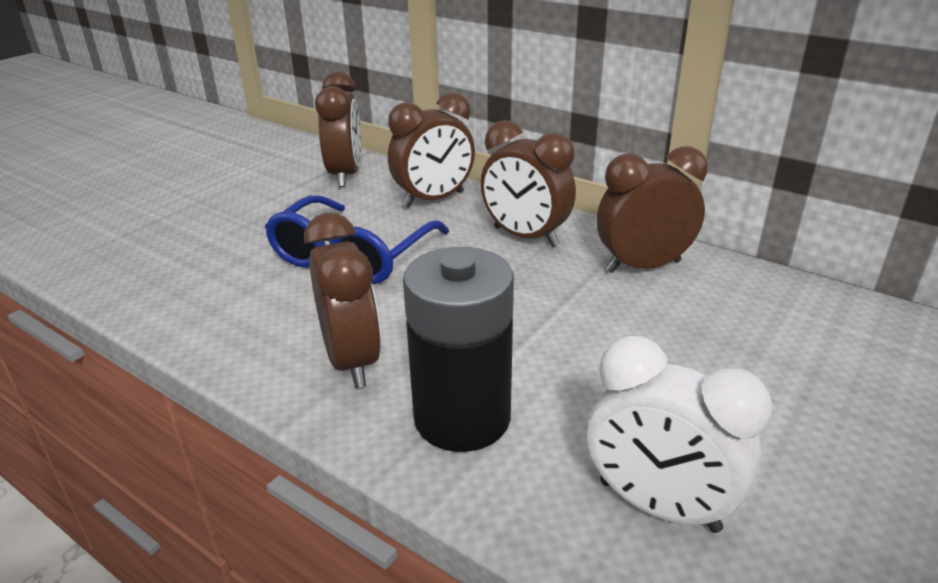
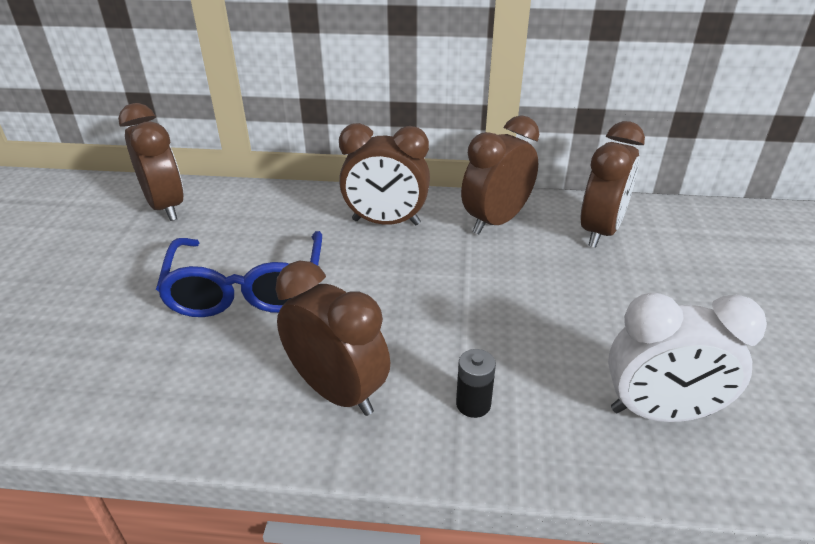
camera: 30 degrees left, 5 degrees up
brown clock [388,92,475,208] -> brown clock moved to [581,121,645,248]
black battery [403,247,514,452] -> black battery [456,349,496,418], size x0.40

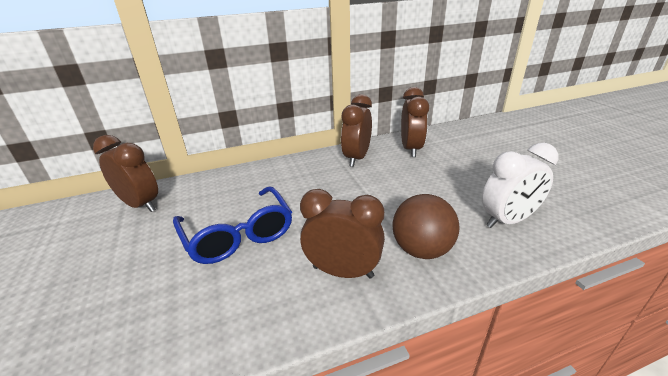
camera: 25 degrees left, 5 degrees down
brown clock [339,123,430,225] -> none
black battery [456,349,496,418] -> brown ball [392,194,459,259]

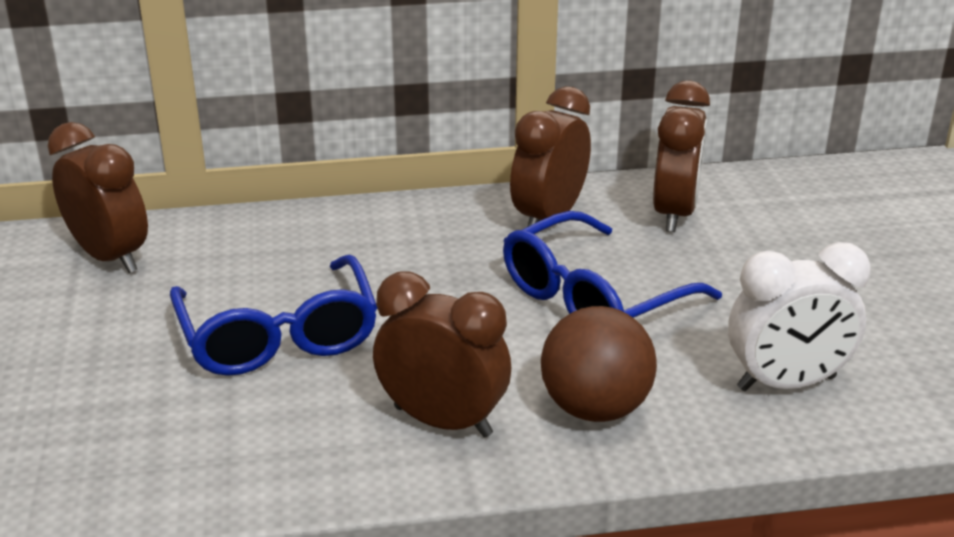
camera: 10 degrees right, 0 degrees up
none -> blue glasses [503,211,722,318]

